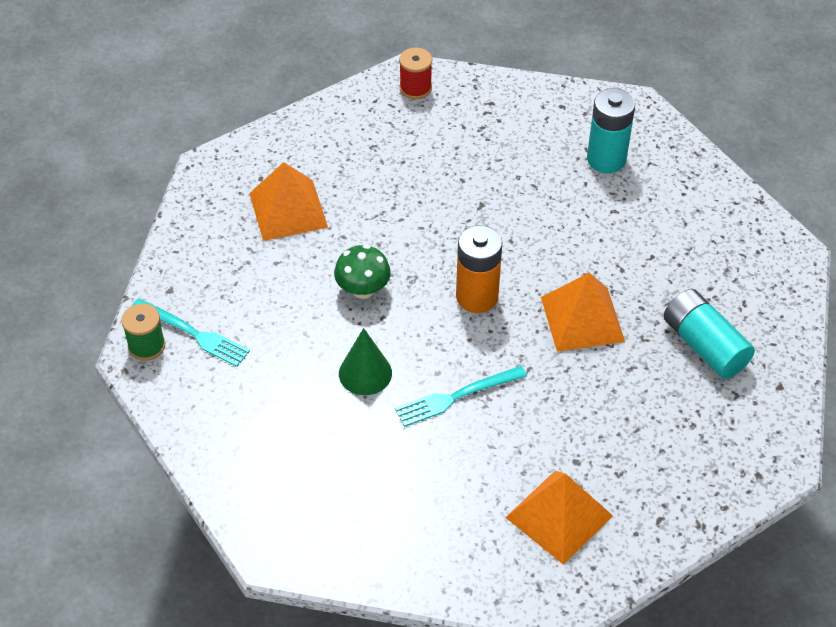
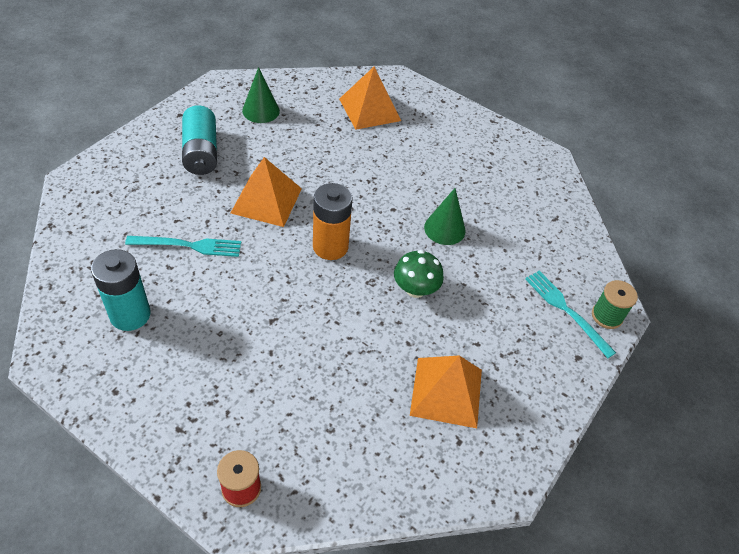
camera: 160 degrees left, 0 degrees up
turquoise fork [395,366,527,427] -> turquoise fork moved to [125,236,241,257]
none -> green cone [242,67,280,123]

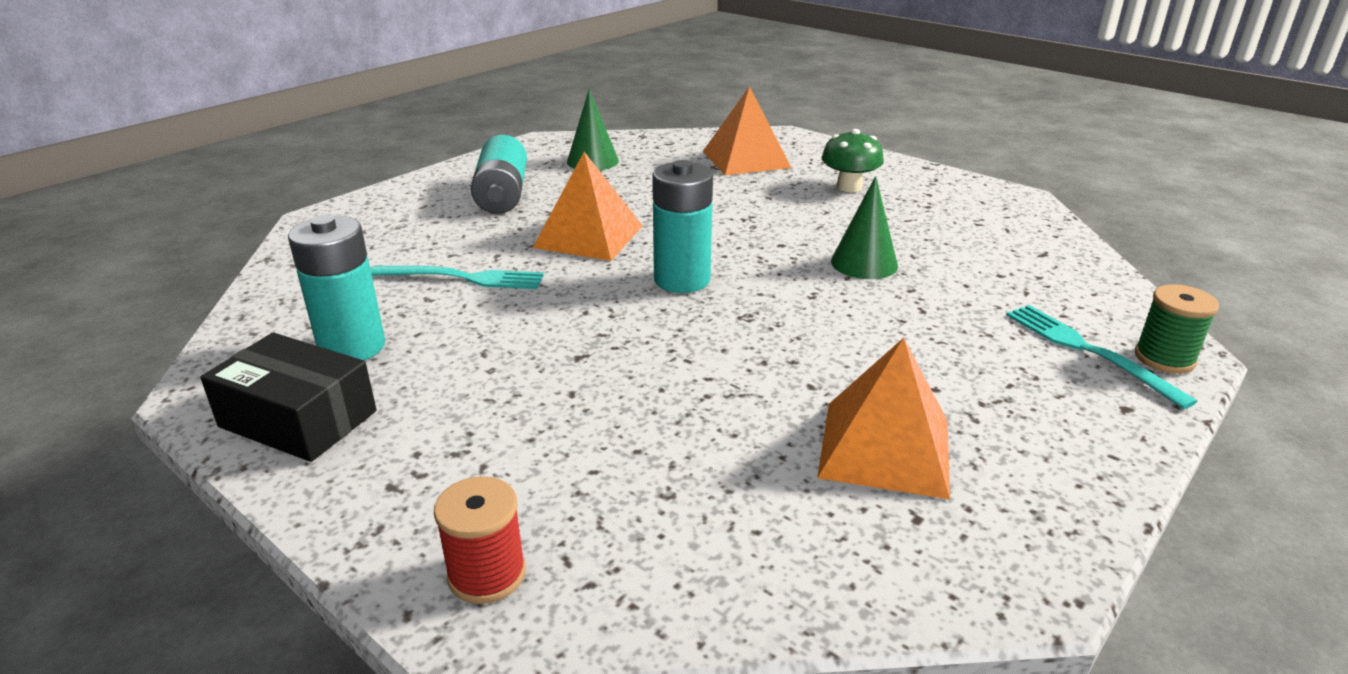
camera: 10 degrees right, 20 degrees down
orange battery [313,183,353,260] -> turquoise battery [652,160,713,293]
green mushroom [394,250,444,298] -> green mushroom moved to [821,129,884,192]
none -> black box [200,332,376,462]

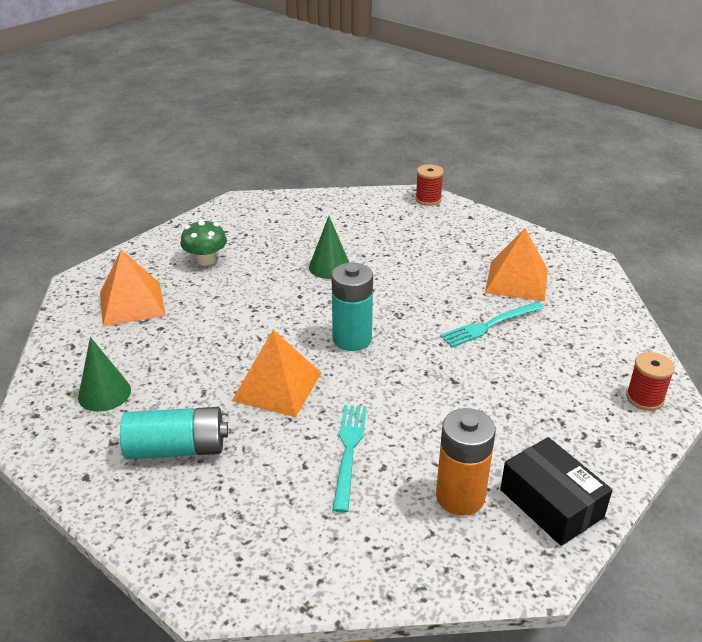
camera: 90 degrees left, 5 degrees up
black box [200,332,376,462] -> black box turned 60 degrees counterclockwise [500,437,612,546]
turquoise battery [288,215,385,360] -> orange battery [436,408,496,516]
turquoise fork [1006,305,1197,409] -> turquoise fork moved to [440,301,544,347]
green spool [1135,284,1219,374] -> red spool [415,164,444,206]

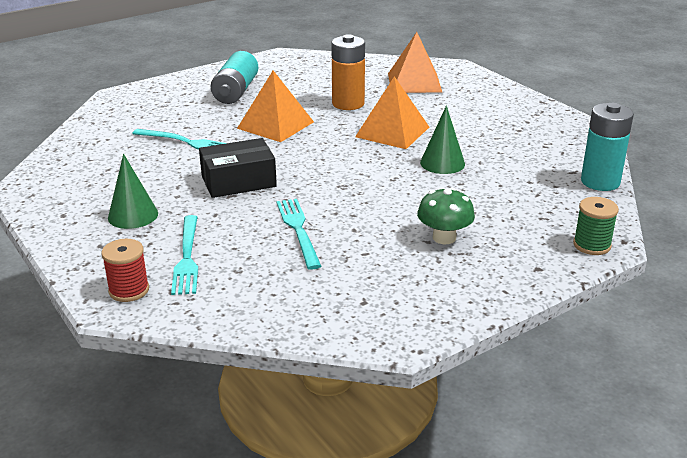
camera: 105 degrees right, 5 degrees down
green cone [78,337,131,412] -> green cone moved to [108,154,158,229]
green mushroom [181,219,227,266] -> green mushroom moved to [417,188,475,244]
turquoise battery [331,263,373,351] -> turquoise battery moved to [581,103,634,191]
red spool [415,164,444,206] -> green spool [573,197,619,255]
orange battery [436,408,496,516] -> orange battery moved to [331,34,365,110]
orange pyramid [485,228,548,301] -> orange pyramid moved to [355,76,429,149]
black box [500,437,612,546] -> black box moved to [199,138,277,198]
none -> turquoise fork [171,215,198,295]

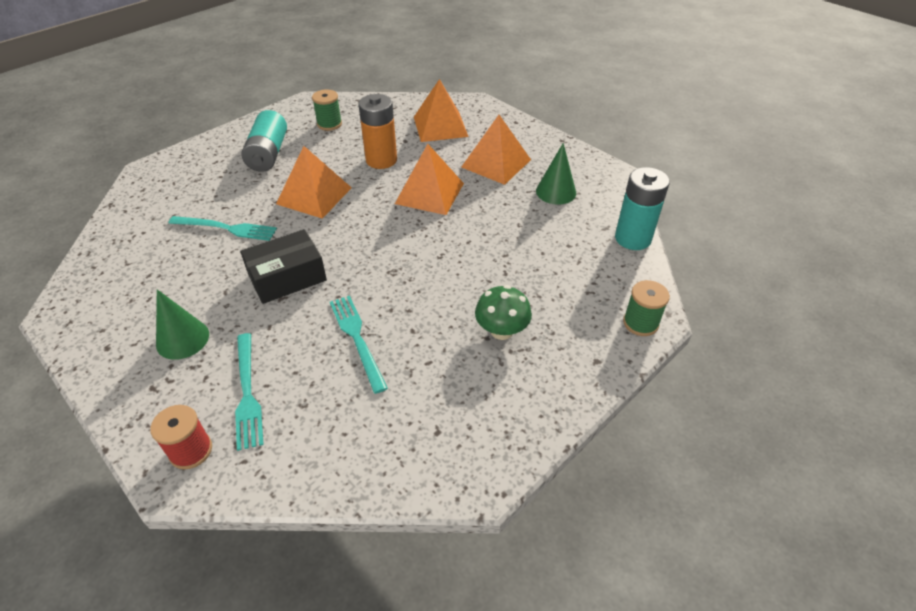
camera: 10 degrees left, 15 degrees up
green cone [420,106,465,174] -> green cone moved to [536,143,576,205]
none -> green spool [312,89,342,131]
none -> orange pyramid [461,115,531,185]

